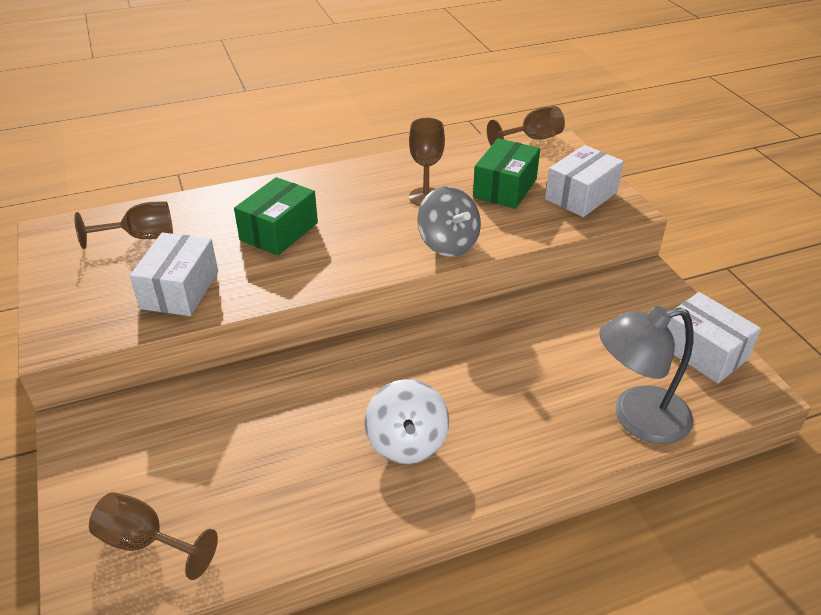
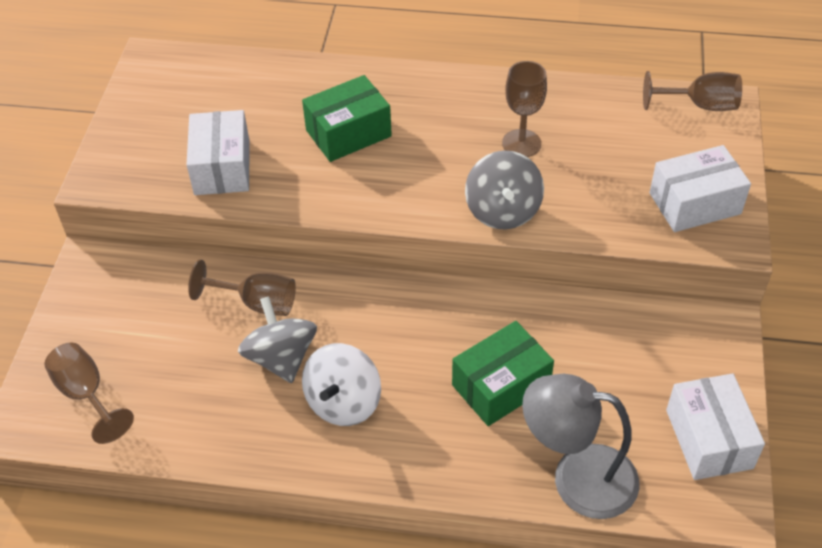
camera: 30 degrees right, 10 degrees up
brown goblet [74,201,173,249] -> brown goblet moved to [188,259,296,316]
white box [130,232,218,316] -> white box turned 45 degrees counterclockwise [187,110,250,195]
green box [473,138,540,209] -> green box moved to [452,321,554,426]
none -> grey spinning top [238,297,317,383]

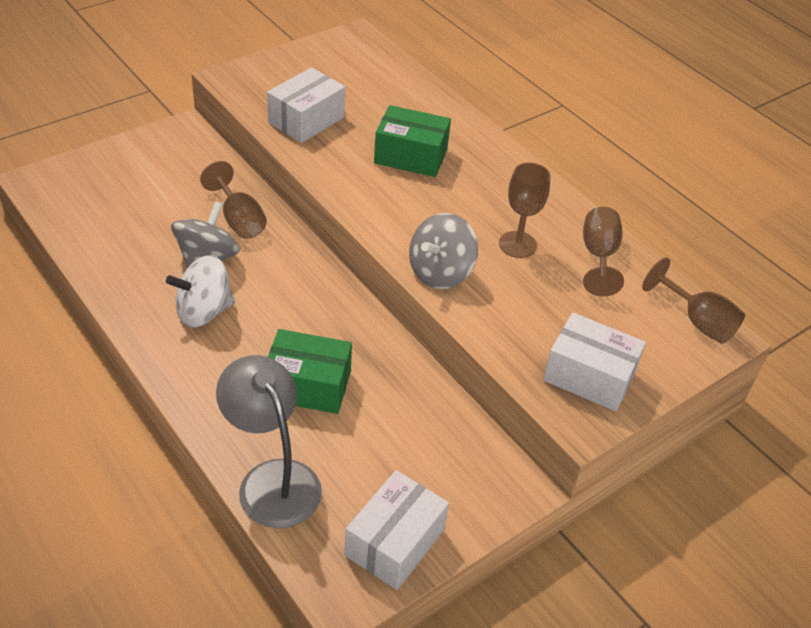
camera: 40 degrees right, 5 degrees down
brown goblet [44,342,134,444] -> brown goblet moved to [583,207,624,297]

